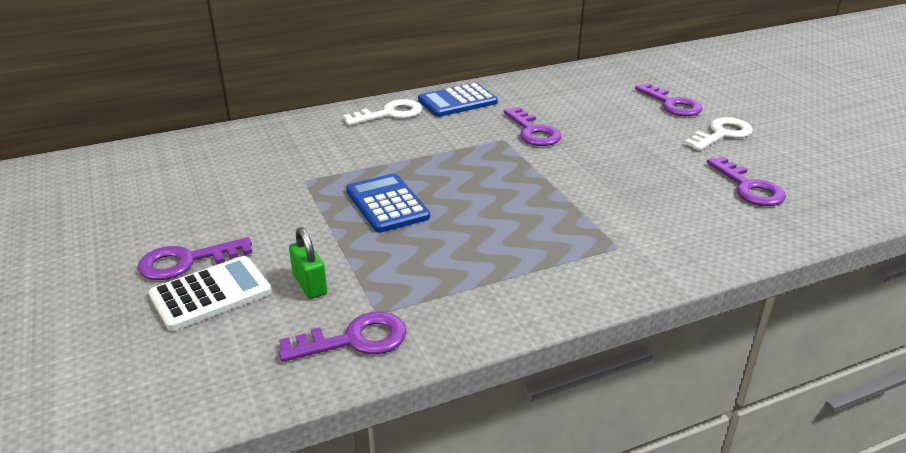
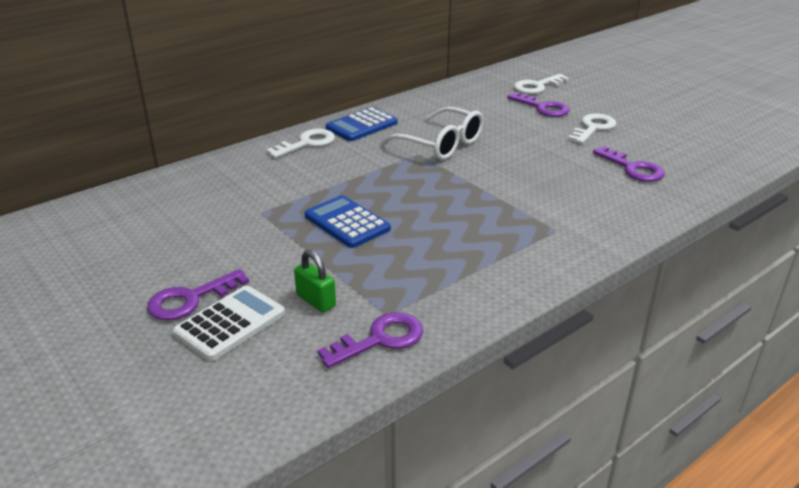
camera: 15 degrees left, 0 degrees up
purple key [503,107,562,146] -> white glasses [380,107,484,160]
none -> white key [514,74,569,94]

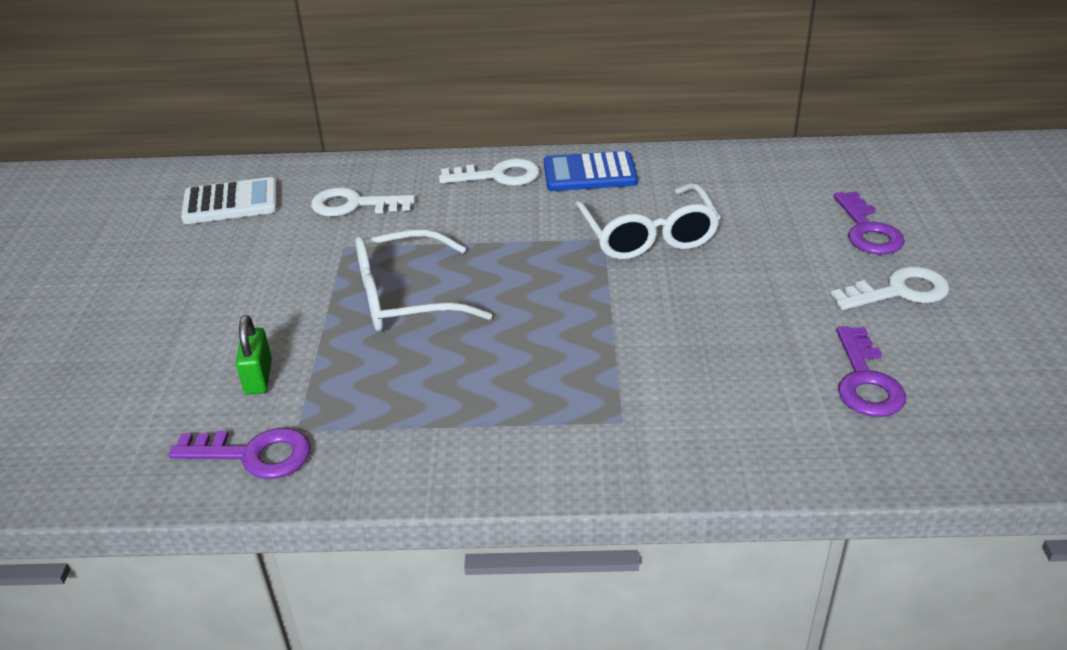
camera: 40 degrees right, 5 degrees up
purple key [147,269,249,320] -> none
white calculator [173,285,285,361] -> white calculator moved to [181,177,277,224]
blue calculator [305,195,391,248] -> white glasses [355,229,492,331]
white key [514,74,569,94] -> white key moved to [311,188,415,216]

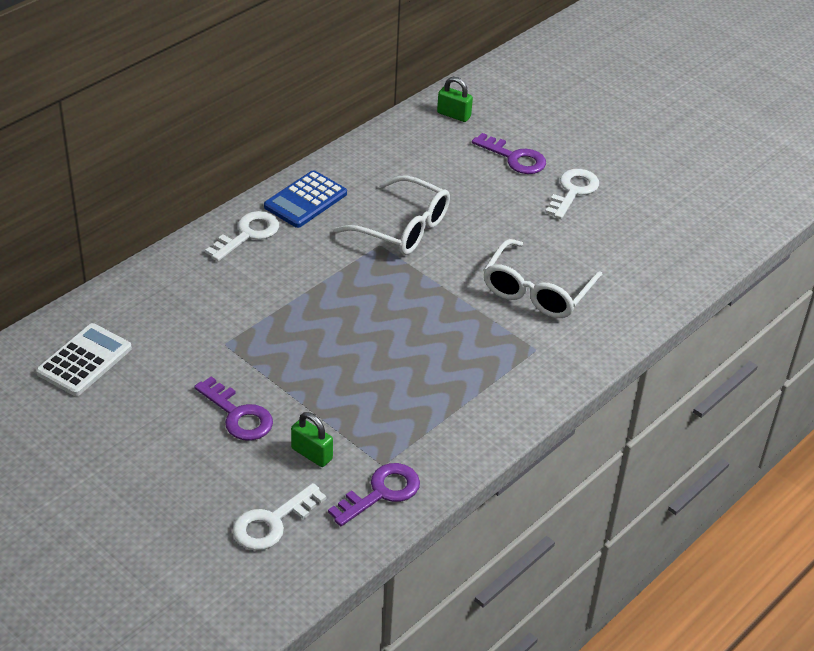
camera: 50 degrees left, 5 degrees up
white key [311,188,415,216] -> white key moved to [232,483,326,550]
white glasses [355,229,492,331] -> white glasses moved to [483,239,603,318]
purple key [837,326,906,417] -> purple key moved to [194,376,273,441]
none -> green padlock [437,77,473,122]

